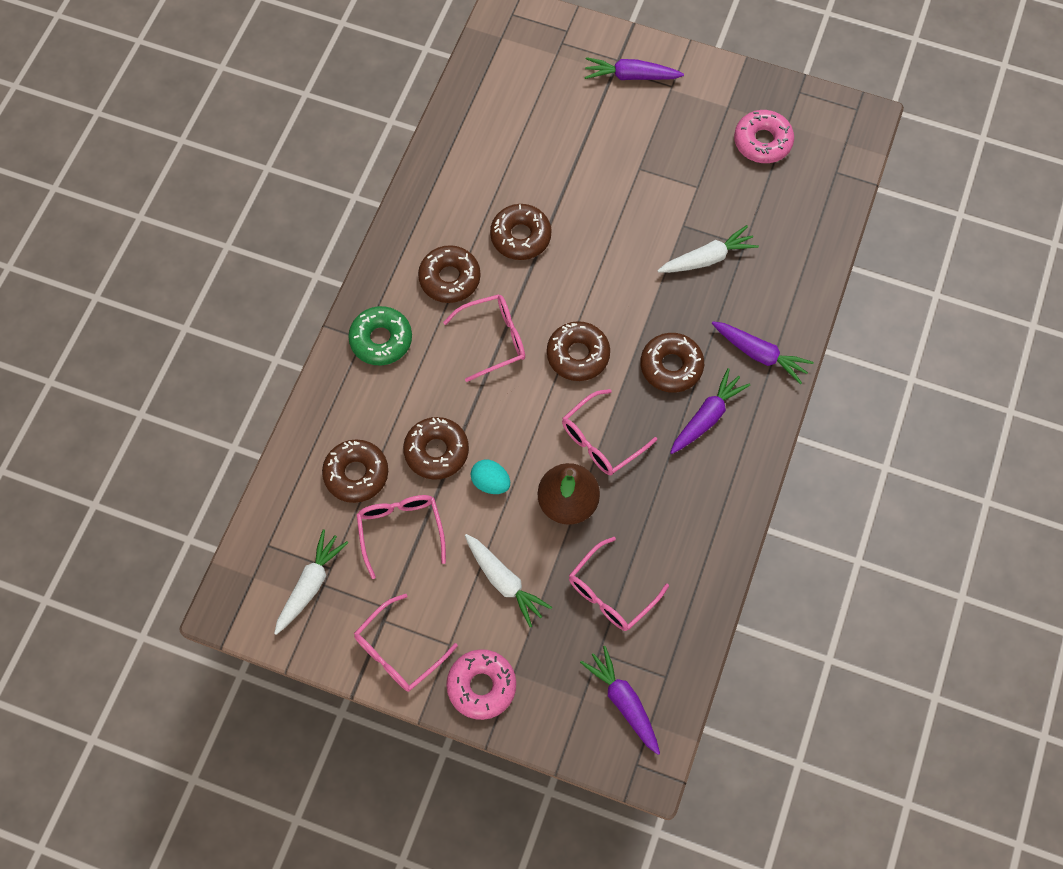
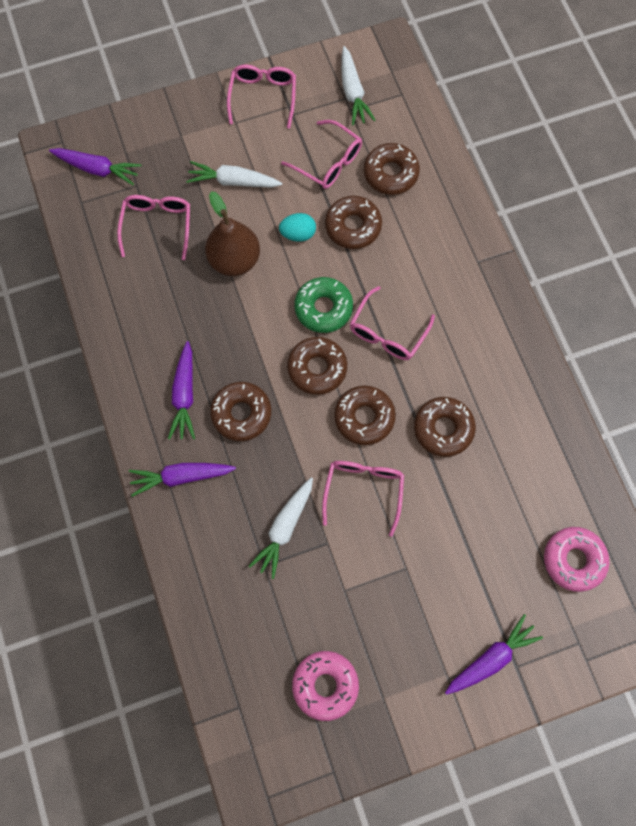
camera: 140 degrees right, 5 degrees up
green donut [348,306,412,365] -> green donut moved to [294,277,353,333]
brown donut [418,245,481,303] -> brown donut moved to [334,386,396,445]
pink donut [446,649,516,720] -> pink donut moved to [544,527,610,592]
pink glasses [562,389,657,475] -> pink glasses moved to [322,461,404,537]

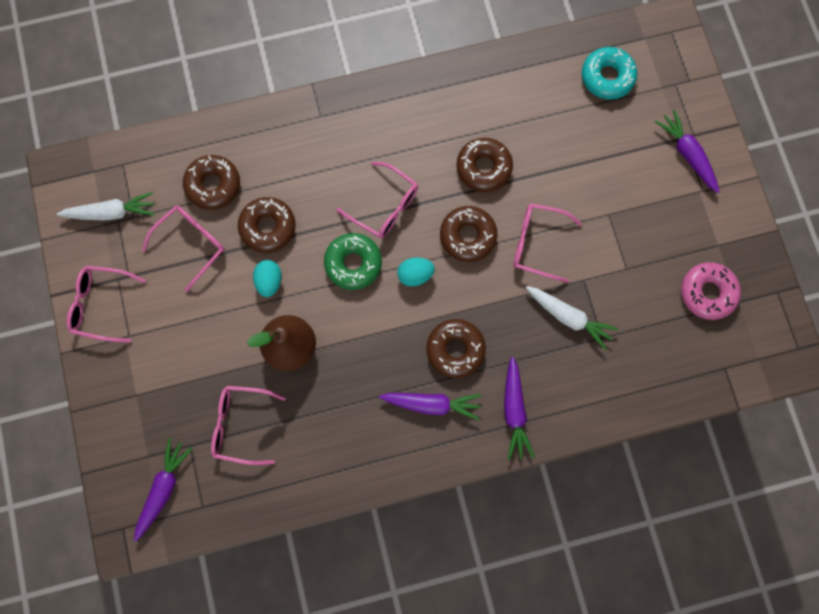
camera: 85 degrees left, 5 degrees up
white carrot [186,161,282,188] -> none
brown donut [287,337,347,395] -> turquoise egg [397,258,435,286]
pink donut [544,527,610,592] -> turquoise donut [582,47,637,100]

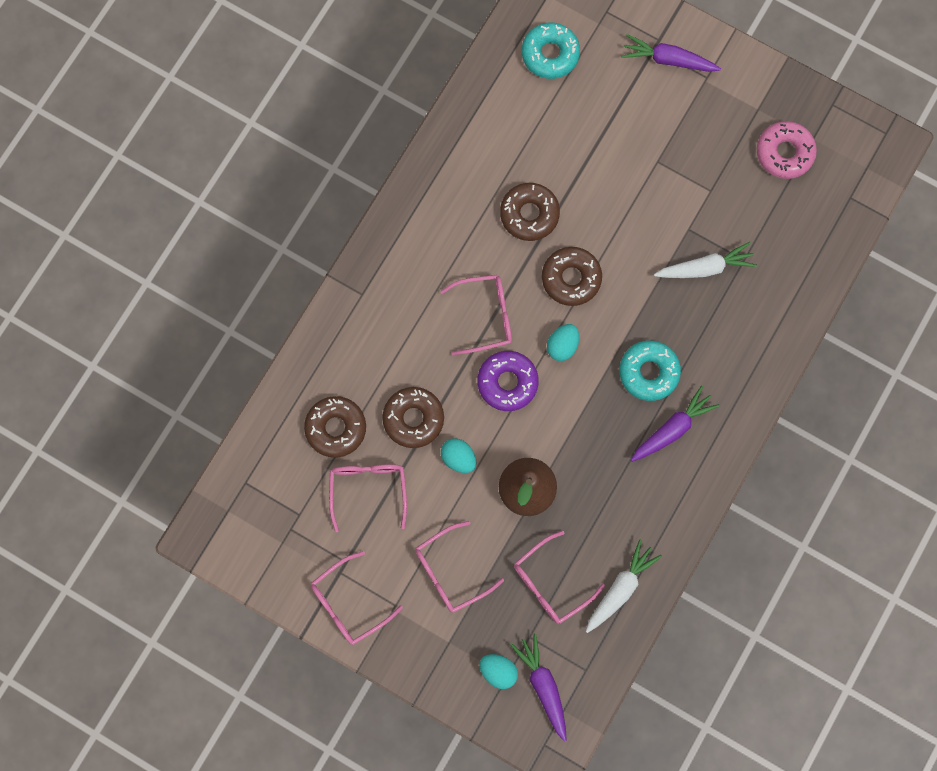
camera: 45 degrees left, 0 degrees up
white carrot [57,192,155,221] -> white carrot moved to [586,540,662,633]
green donut [324,233,382,290] -> purple donut [477,351,539,411]
brown donut [426,319,486,378] -> turquoise donut [619,340,681,401]
purple carrot [504,356,535,460] -> none
pink glasses [513,203,582,283] -> pink glasses moved to [415,521,504,613]
none -> turquoise egg [479,654,518,689]

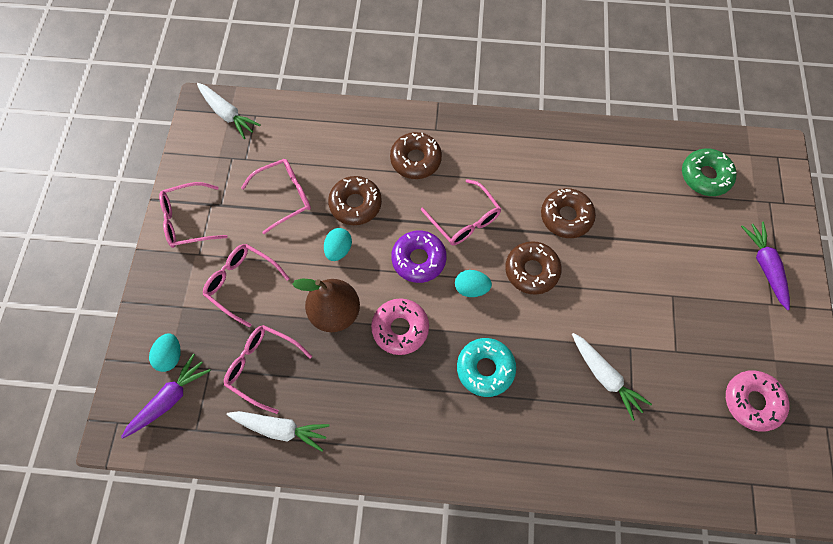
camera: 65 degrees right, 10 degrees down
brown donut [304,396,366,458] -> brown donut moved to [390,132,442,179]
pink glasses [311,551,403,645] -> pink glasses turned 45 degrees counterclockwise [159,182,228,248]
turquoise donut [522,23,580,79] -> green donut [682,148,737,196]
purple carrot [631,386,720,462] -> none
none -> white carrot [197,83,261,139]
none -> pink donut [371,298,429,355]

